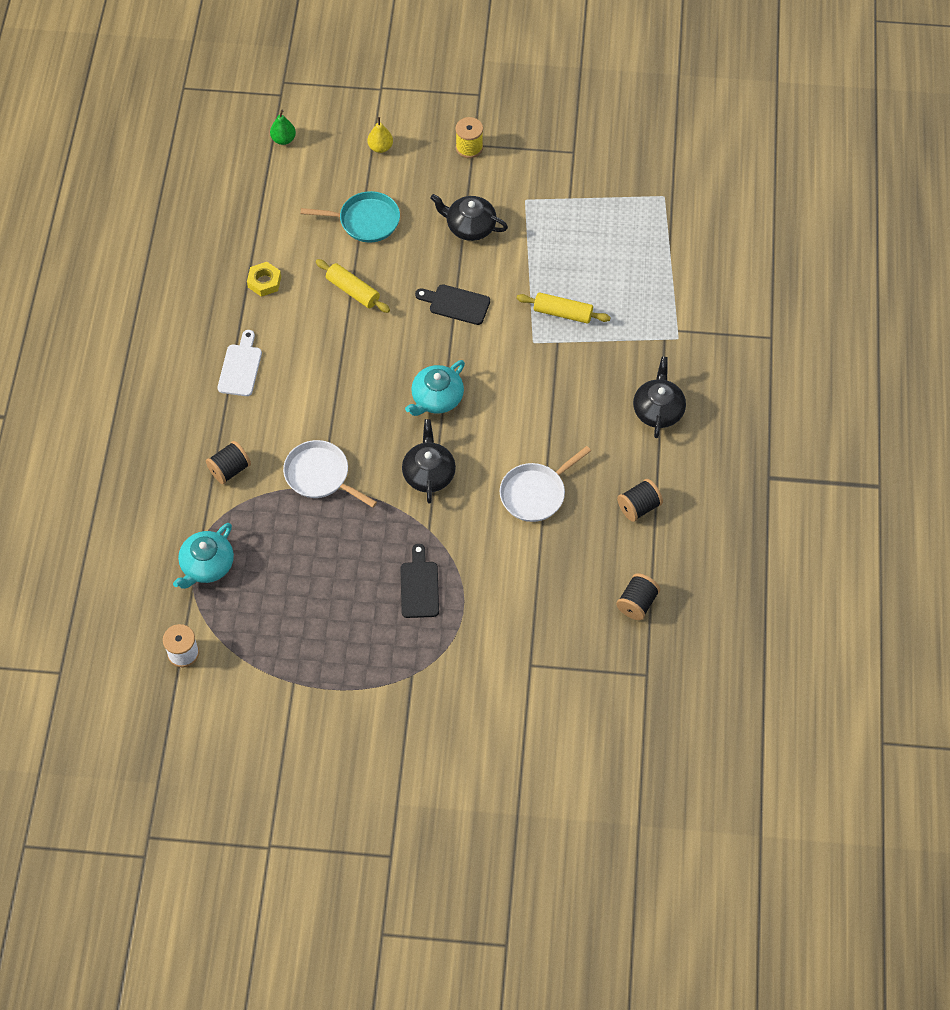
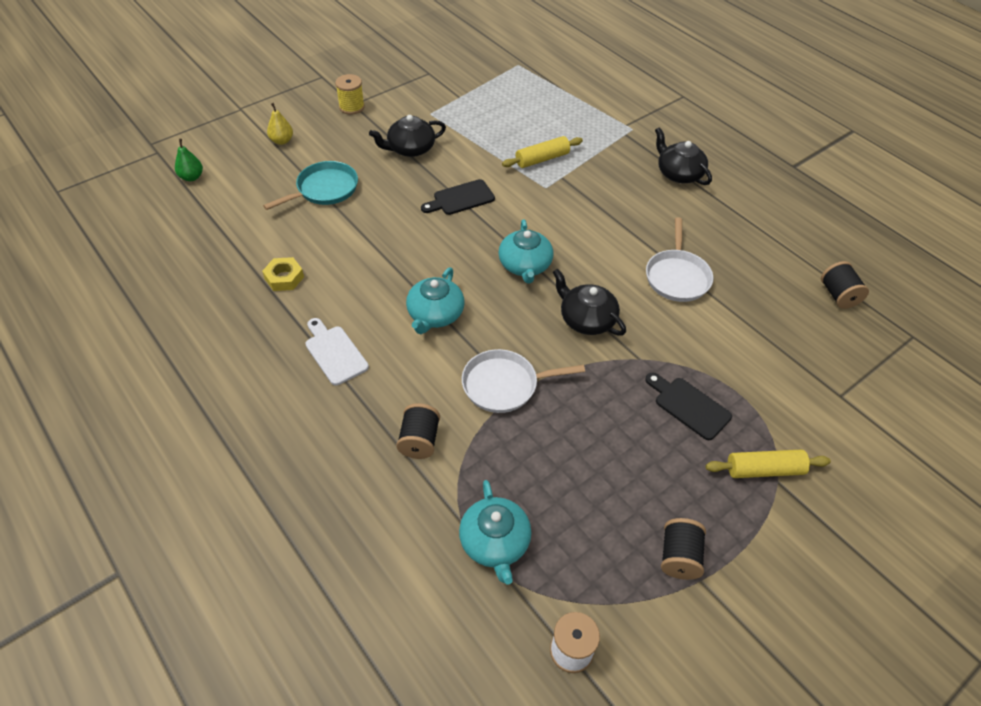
camera: 45 degrees left, 10 degrees down
yellow rolling pin [316,259,390,313] -> yellow rolling pin moved to [705,449,831,478]
black spool [617,479,663,522] -> black spool moved to [661,518,706,580]
none -> turquoise teapot [406,267,465,334]

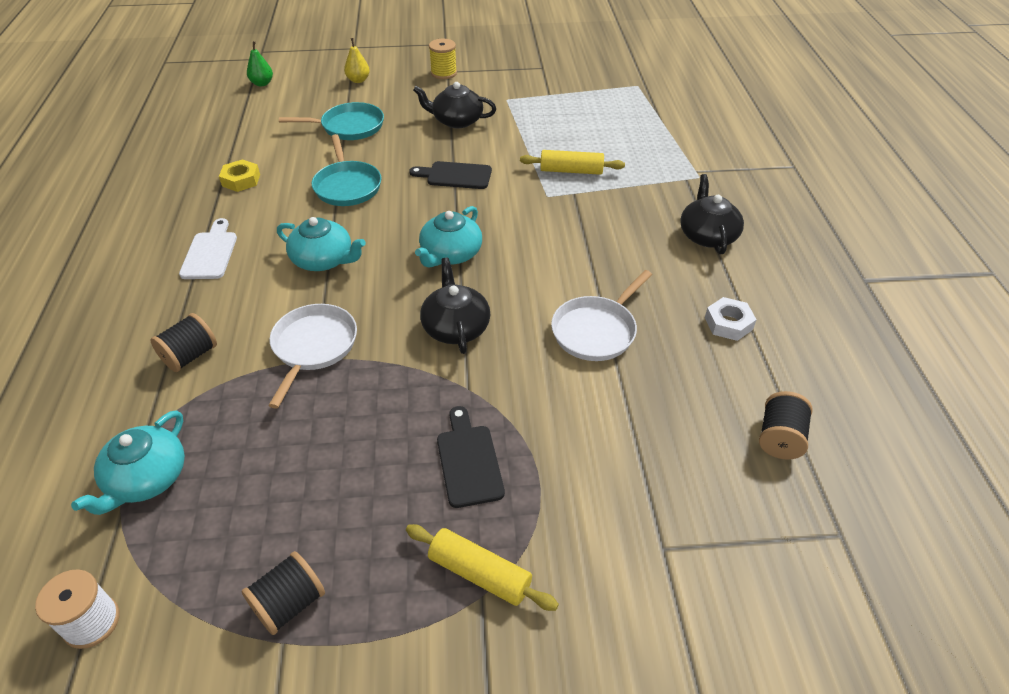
camera: 35 degrees right, 5 degrees down
turquoise teapot [406,267,465,334] -> turquoise teapot turned 120 degrees counterclockwise [277,217,366,271]
white pan [462,349,585,413] -> white pan turned 75 degrees clockwise [268,304,357,409]
none -> turquoise pan [312,134,381,206]
none -> white nut [705,297,757,341]

